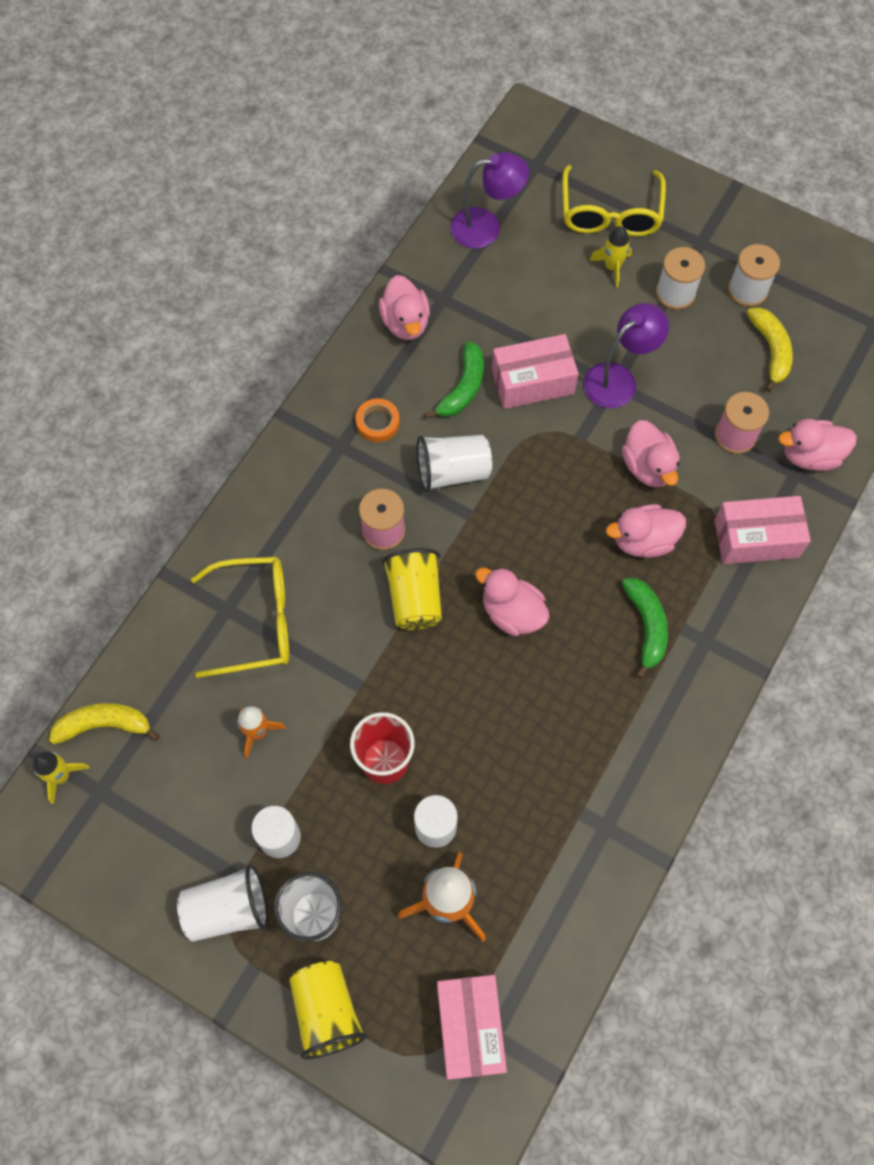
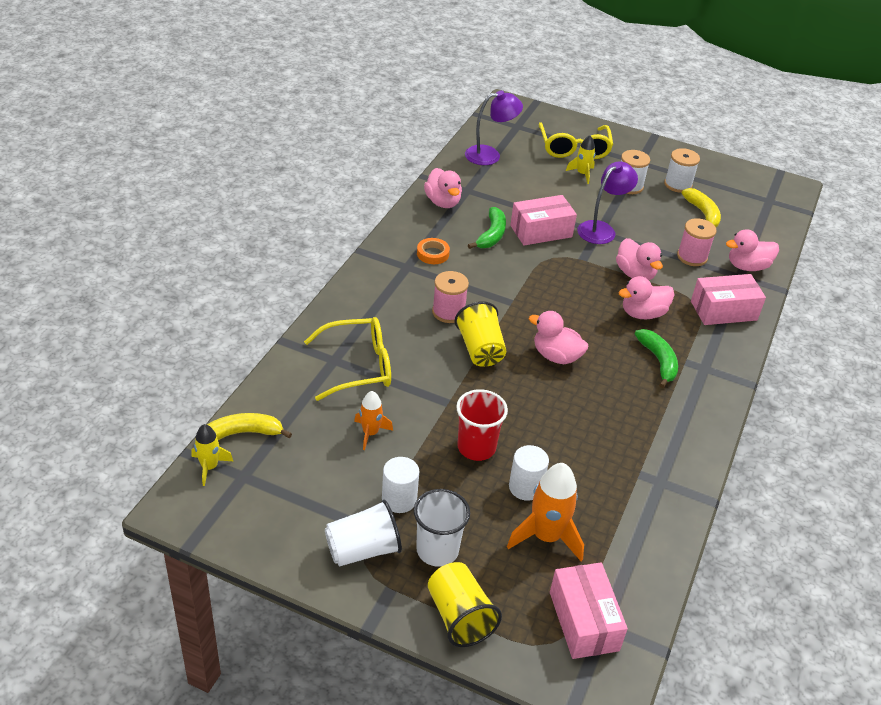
camera: 10 degrees left, 25 degrees down
white cup [417,435,492,493] -> none

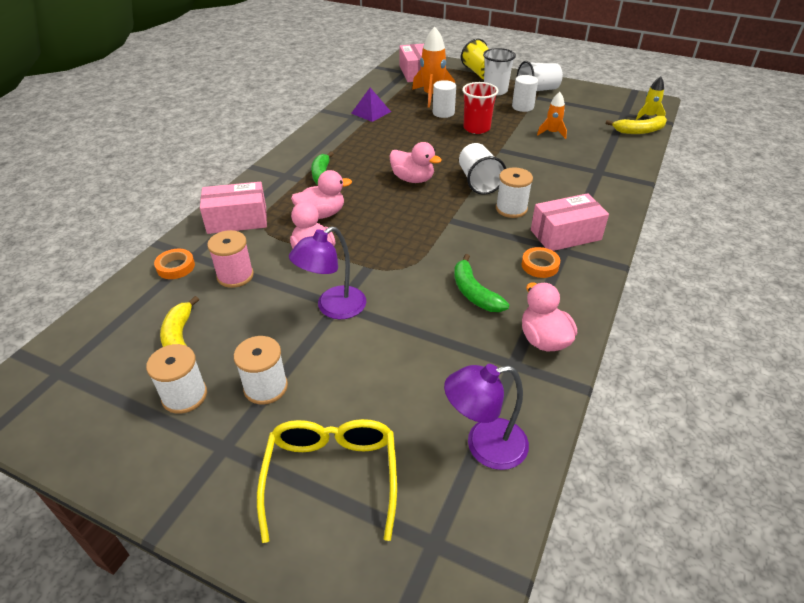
camera: 175 degrees left, 0 degrees up
yellow glasses [304,317,391,401] -> none
pink spool [432,271,469,323] -> white spool [496,167,533,218]
yellow cup [454,301,506,367] -> white cup [459,143,506,195]
green banana [468,207,506,249] -> green banana turned 45 degrees counterclockwise [454,254,510,312]
pink box [510,195,577,245] -> pink box moved to [531,193,609,251]
yellow rocket [566,135,595,184] -> none
pink duck [726,229,779,271] -> orange tape [154,249,195,279]
none -> purple pyramid [351,88,391,122]

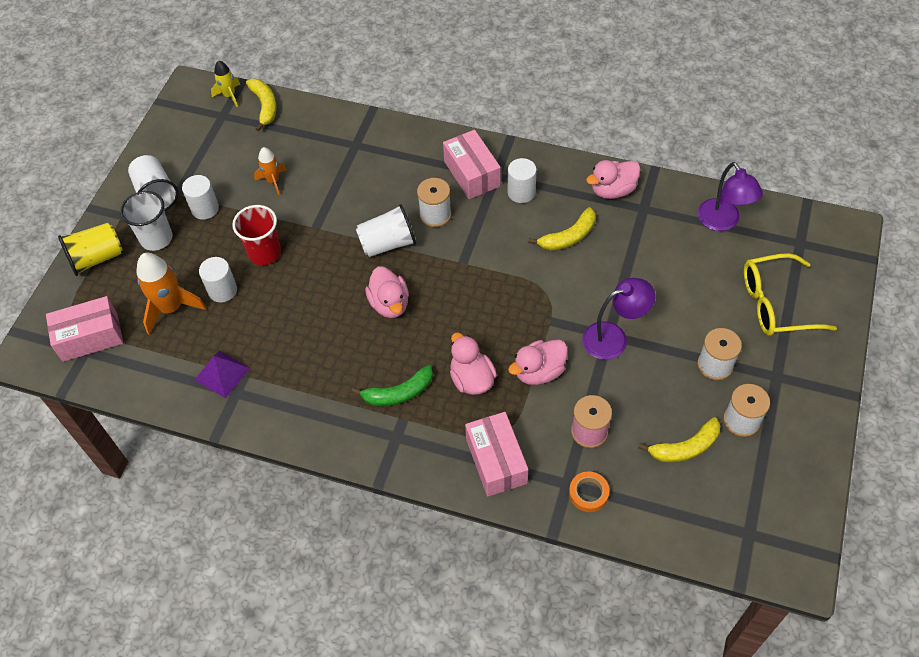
camera: 95 degrees left, 15 degrees up
purple lamp [289,226,366,319] -> purple lamp turned 60 degrees counterclockwise [582,278,655,360]
pink duck [389,142,442,183] -> pink duck turned 135 degrees clockwise [365,266,409,318]
green banana [454,254,510,312] -> yellow banana [528,207,595,251]
orange tape [521,247,560,278] -> white cylinder [508,158,537,203]

